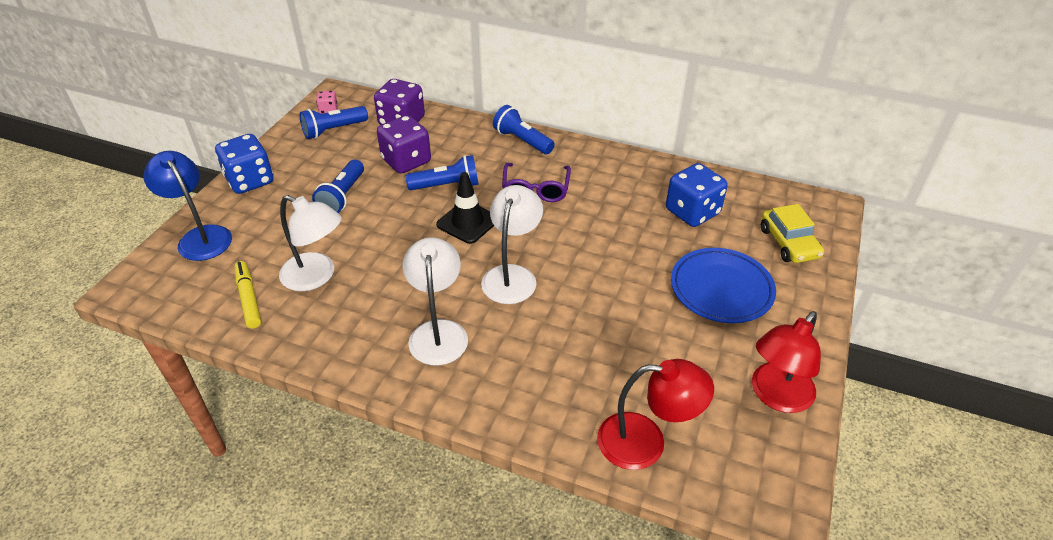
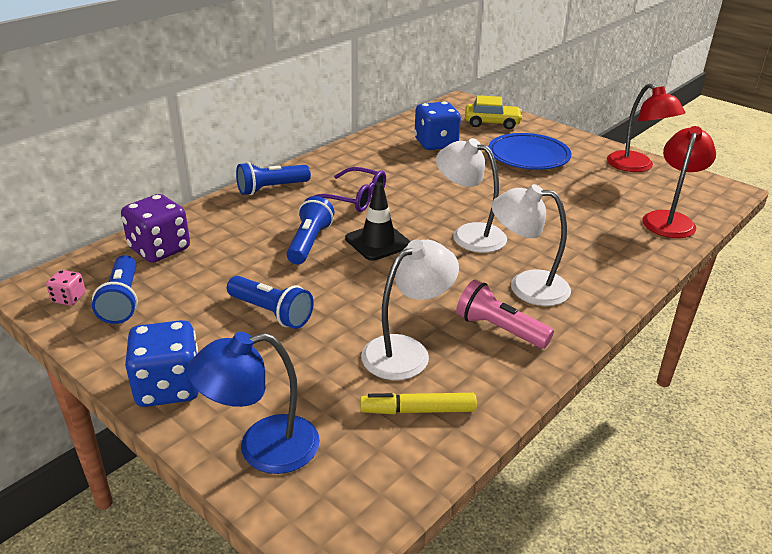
camera: 70 degrees left, 10 degrees down
purple dice [377,115,431,174] -> none
none -> pink flashlight [456,280,554,349]

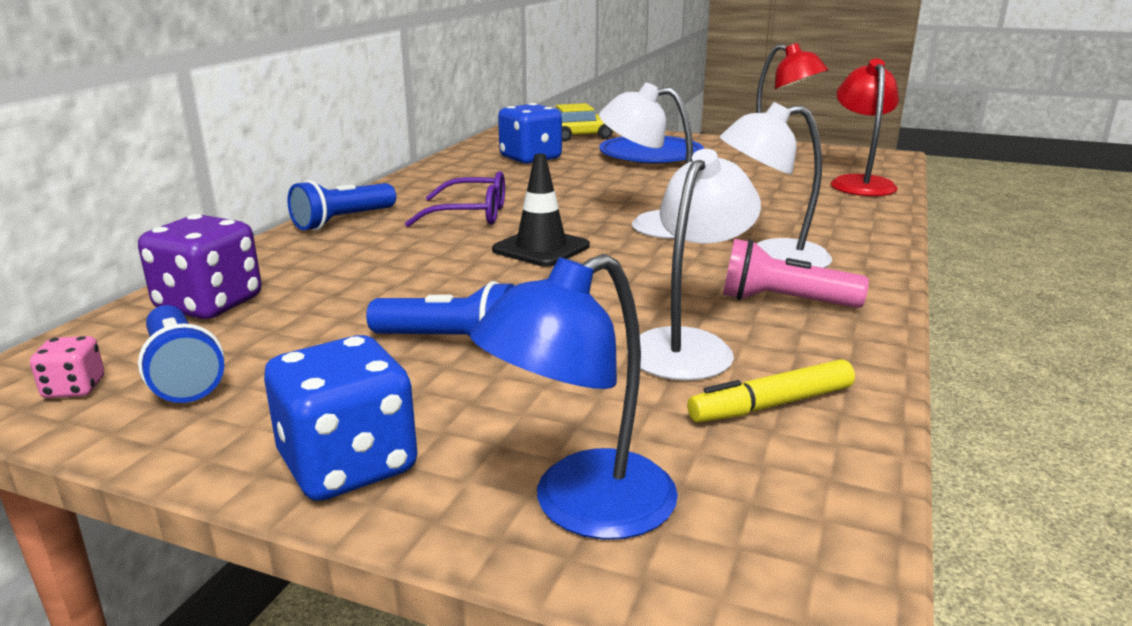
camera: 20 degrees left, 10 degrees down
blue flashlight [287,196,334,264] -> none

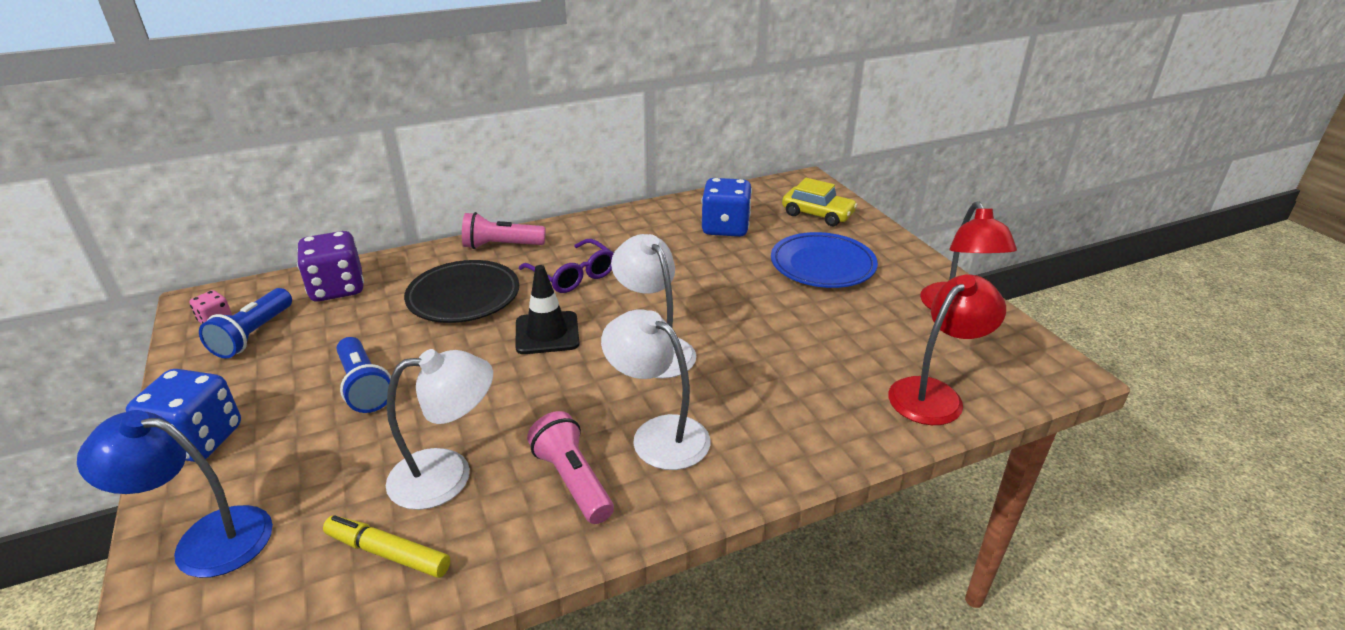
camera: 45 degrees right, 10 degrees up
blue flashlight [287,180,396,231] -> pink flashlight [462,212,546,249]
none -> black plate [404,260,519,323]

